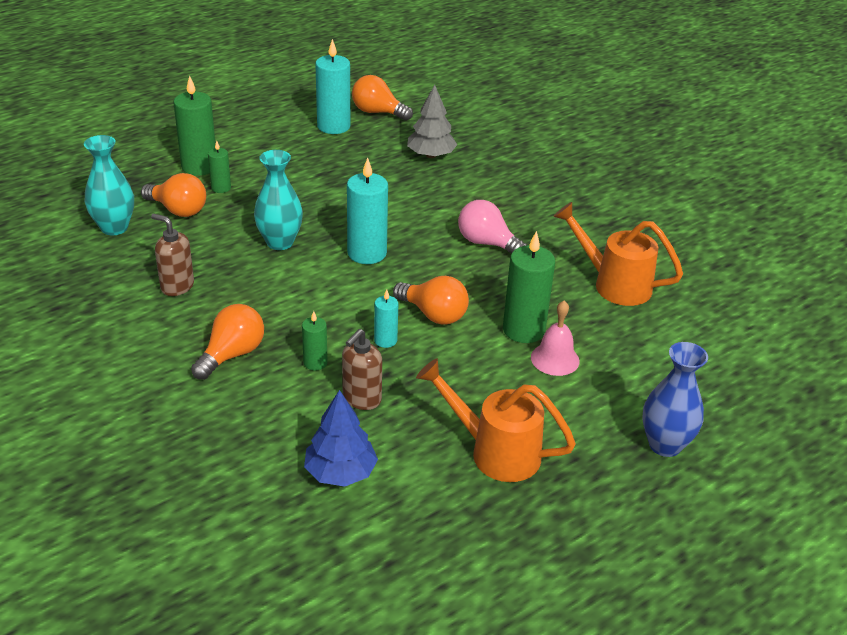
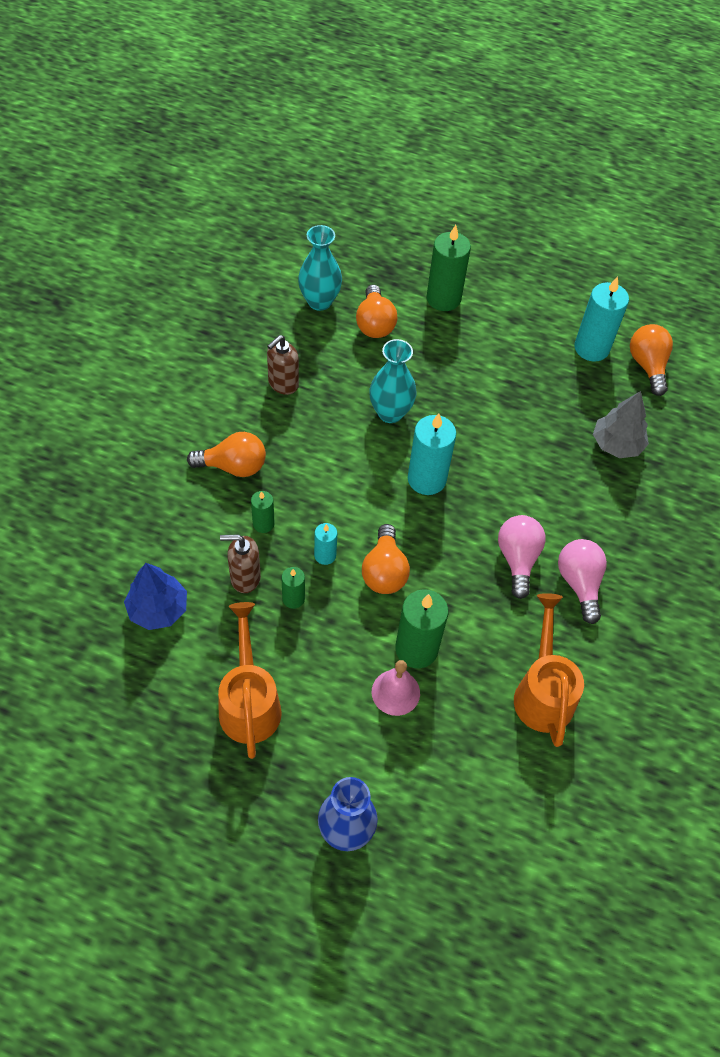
camera: 55 degrees right, 20 degrees up
brown soap dispenser [151,214,194,296] -> brown soap dispenser turned 135 degrees counterclockwise [267,335,299,395]
green candle [208,140,231,193] -> green candle moved to [281,567,305,609]
none -> pink light bulb [558,539,607,624]

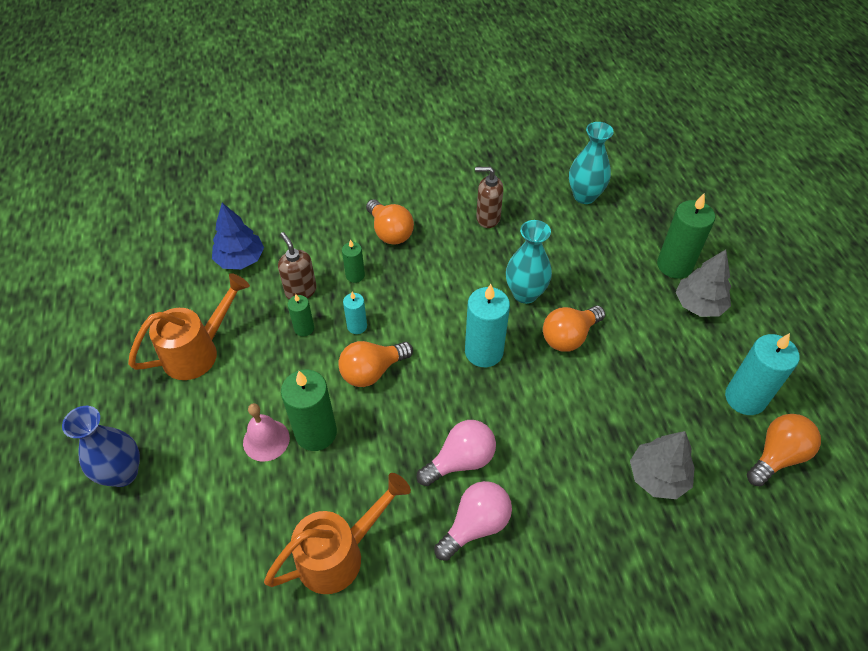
camera: 60 degrees right, 5 degrees down
orange light bulb [356,285,397,338] -> orange light bulb moved to [543,306,605,352]
none -> grey tree [675,249,731,317]

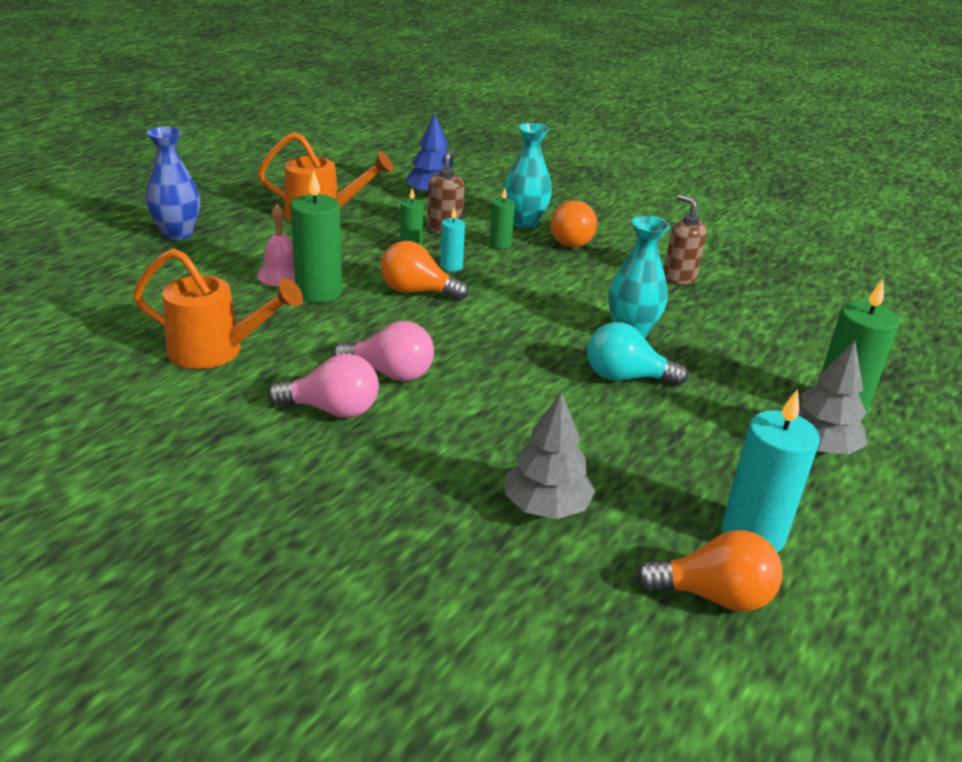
camera: 45 degrees right, 20 degrees down
turquoise candle [465,284,510,367] -> none
orange light bulb [543,306,605,352] -> turquoise light bulb [587,322,688,386]
turquoise vase [569,122,614,204] -> turquoise vase moved to [504,123,552,229]

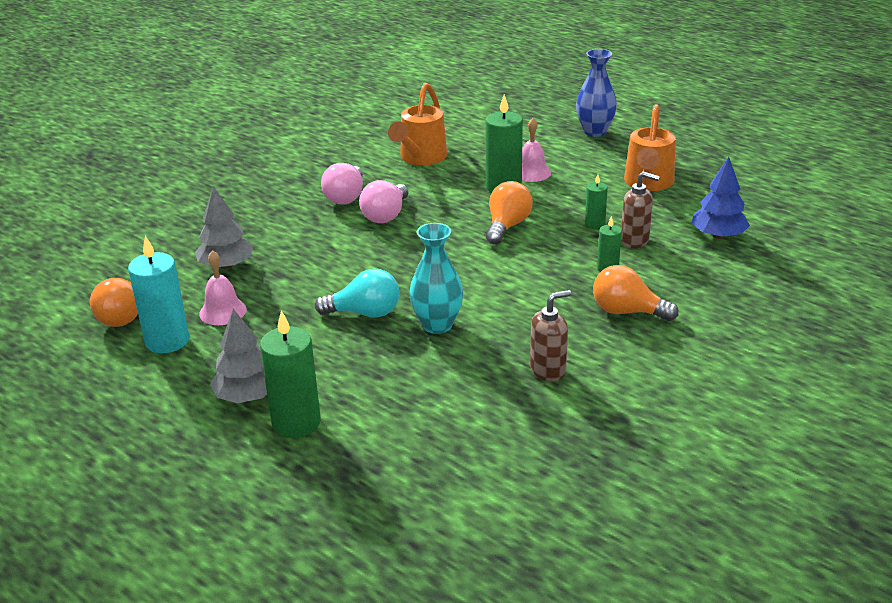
camera: 100 degrees right, 0 degrees up
turquoise candle [440,208,465,271] -> none
turquoise vase [504,123,552,229] -> none
turquoise light bulb [587,322,688,386] -> turquoise light bulb turned 75 degrees clockwise [315,269,399,318]
none -> pink bell [199,250,247,325]

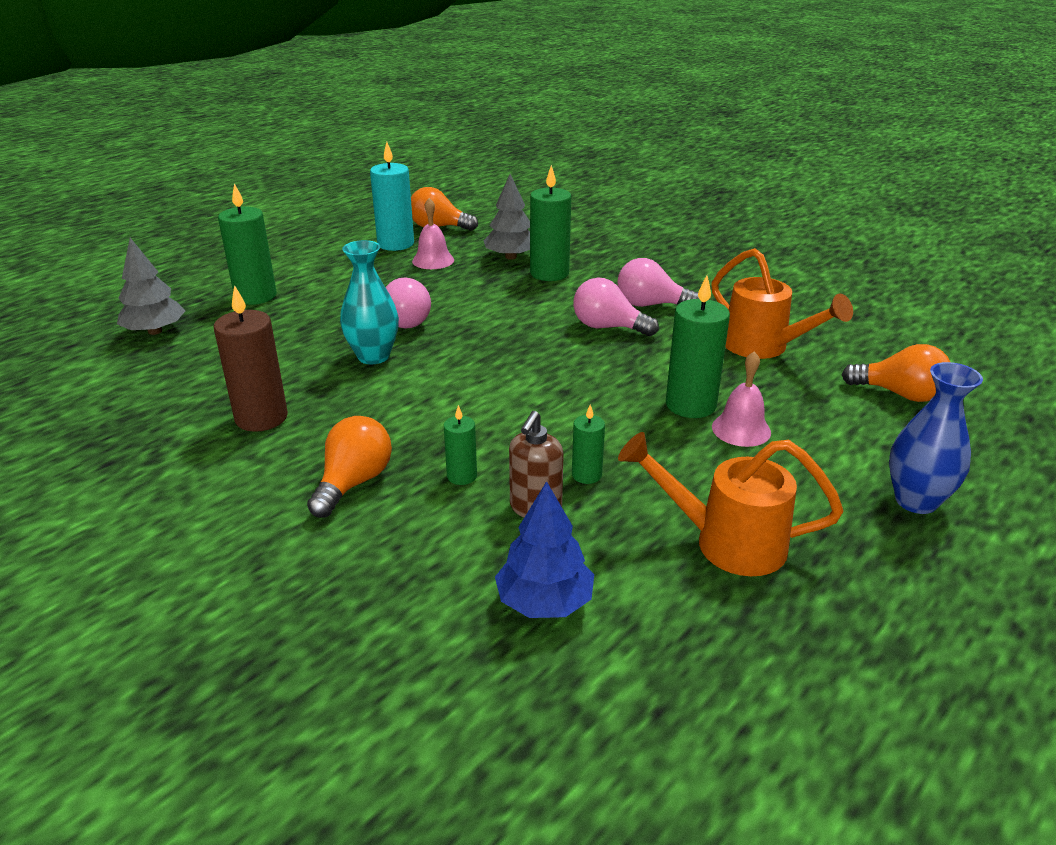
camera: 90 degrees right, 0 degrees up
grey tree [210,309,267,403] -> grey tree moved to [117,238,185,335]
turquoise light bulb [315,269,399,318] -> pink light bulb [385,277,431,328]
orange watering can [388,83,447,165] -> orange watering can turned 150 degrees counterclockwise [711,248,853,359]
orange light bulb [486,181,532,245] -> orange light bulb moved to [842,344,950,402]
brown soap dispenser [530,290,571,382] -> brown candle [214,285,288,432]
none -> green candle [530,165,571,281]

